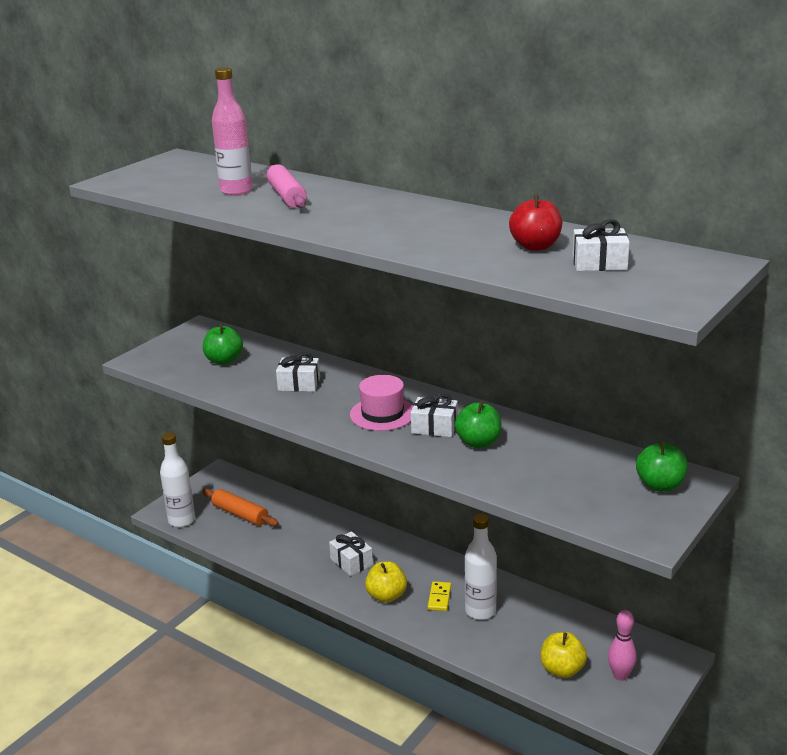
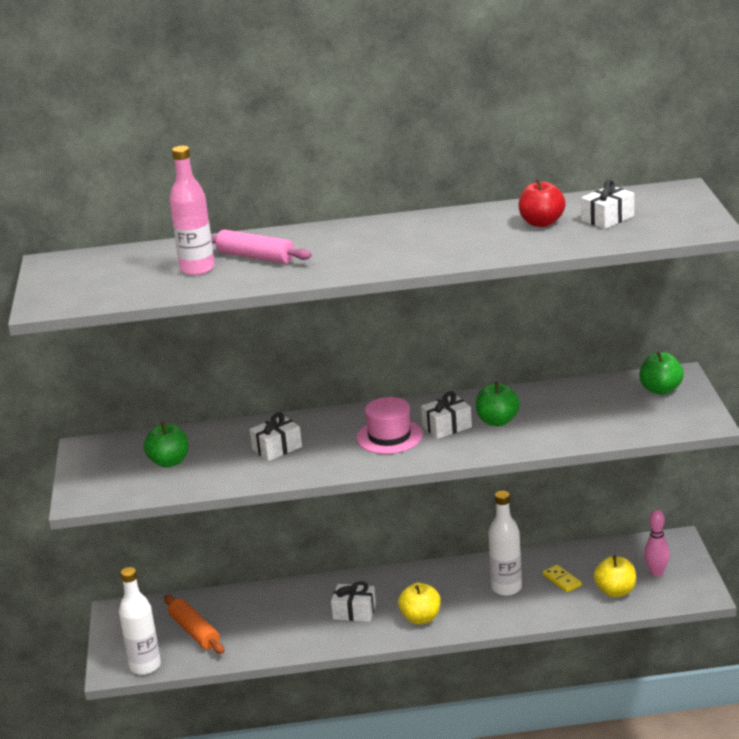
camera: 40 degrees left, 0 degrees up
orange rolling pin [202,489,279,526] -> orange rolling pin turned 60 degrees clockwise [164,595,225,654]
yellow domino [428,581,451,611] -> yellow domino moved to [543,565,582,592]

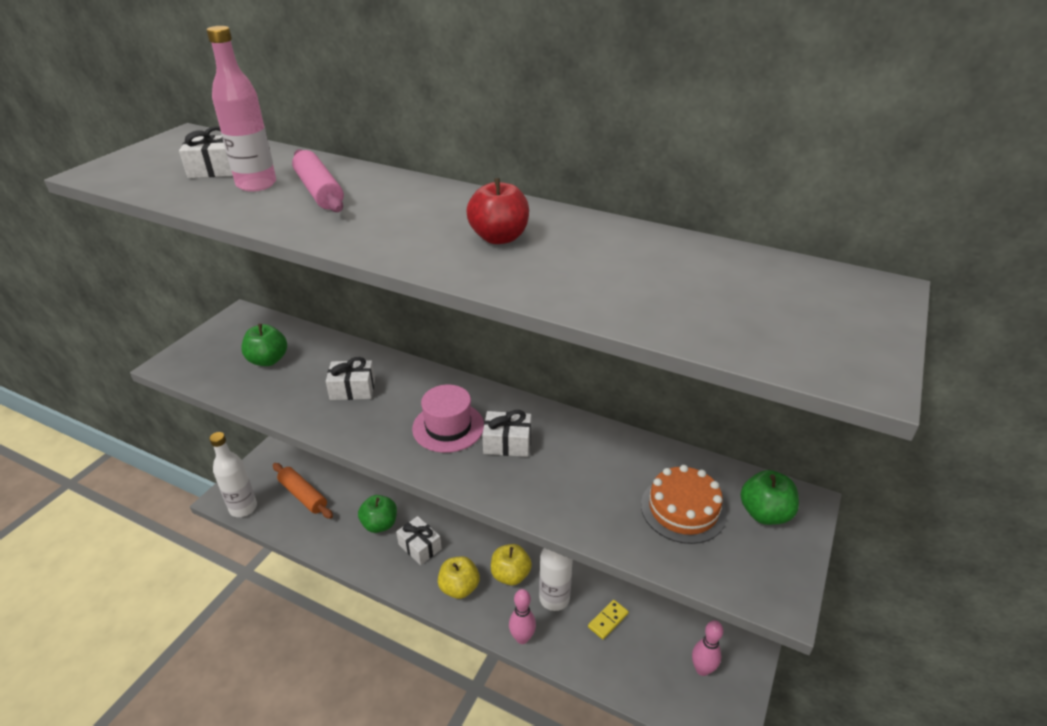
camera: 30 degrees right, 10 degrees up
orange rolling pin [164,595,225,654] -> orange rolling pin turned 45 degrees counterclockwise [273,463,333,519]
green apple [476,382,520,426] -> green apple moved to [358,495,397,533]
red apple [518,179,566,227] -> red apple moved to [466,178,529,244]
yellow domino [543,565,582,592] -> yellow domino turned 45 degrees clockwise [588,600,629,639]
white gift [581,180,634,229] -> white gift moved to [179,126,233,178]
yellow apple [594,555,636,598] -> yellow apple moved to [491,544,532,585]
none -> pink bowling pin [509,589,536,644]
none -> orange cake [641,465,727,544]

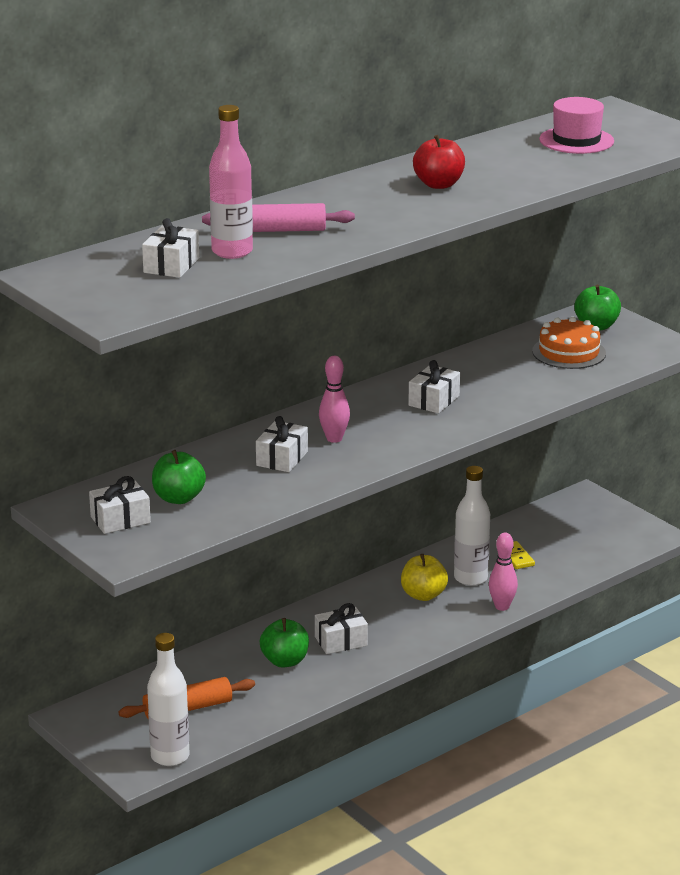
camera: 65 degrees left, 10 degrees down
pink hat [412,384,484,453] -> pink hat moved to [539,97,614,154]
yellow apple [438,556,480,599] -> none
pink bowling pin [692,621,723,676] -> pink bowling pin moved to [319,356,350,443]
none -> white gift [89,476,151,534]

